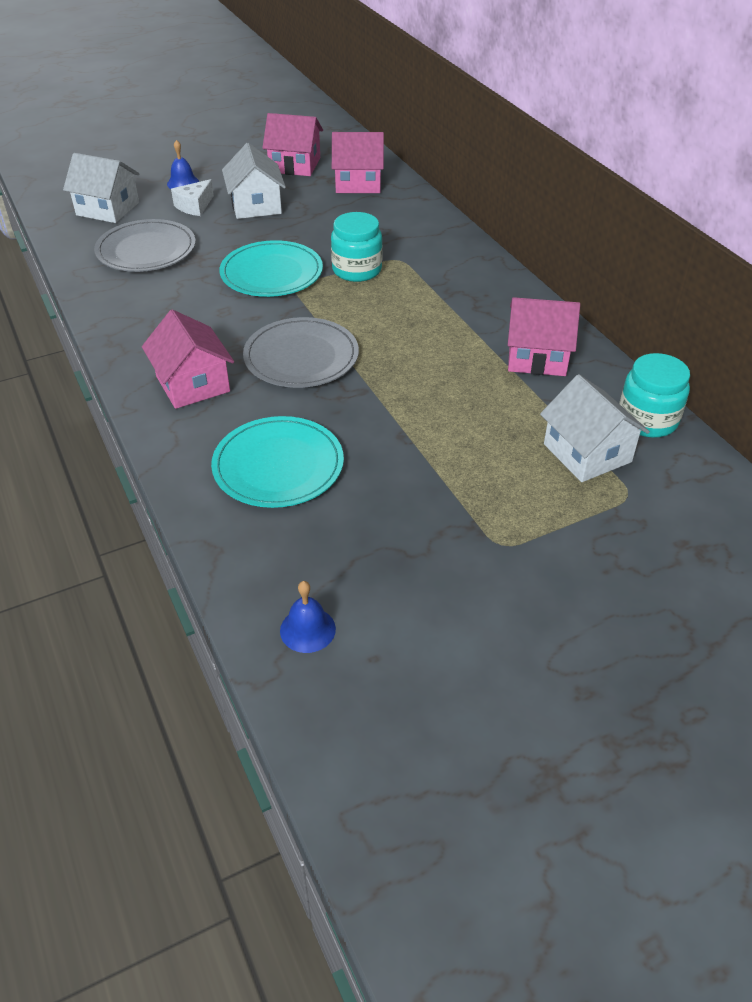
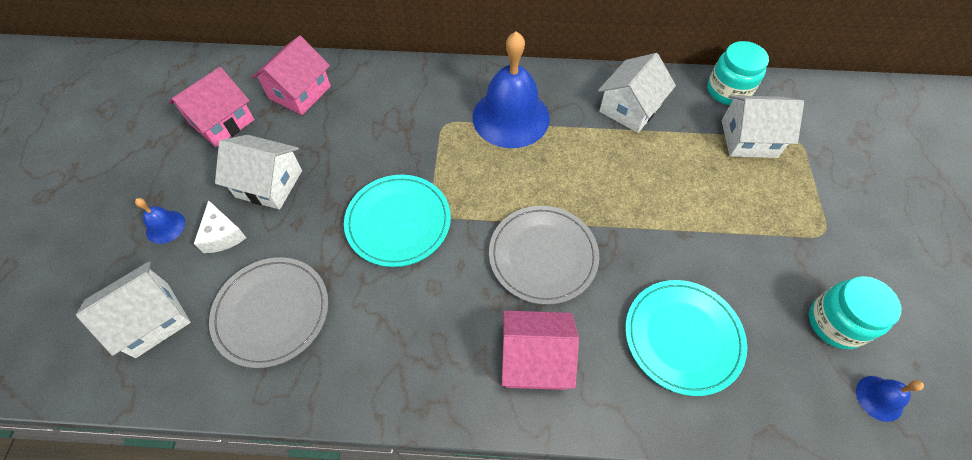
camera: 60 degrees left, 15 degrees up
turquoise jar [331,212,383,282] -> turquoise jar moved to [809,276,901,349]
pink house [508,297,580,376] -> white house [598,53,676,133]
none -> blue bell [473,31,550,148]

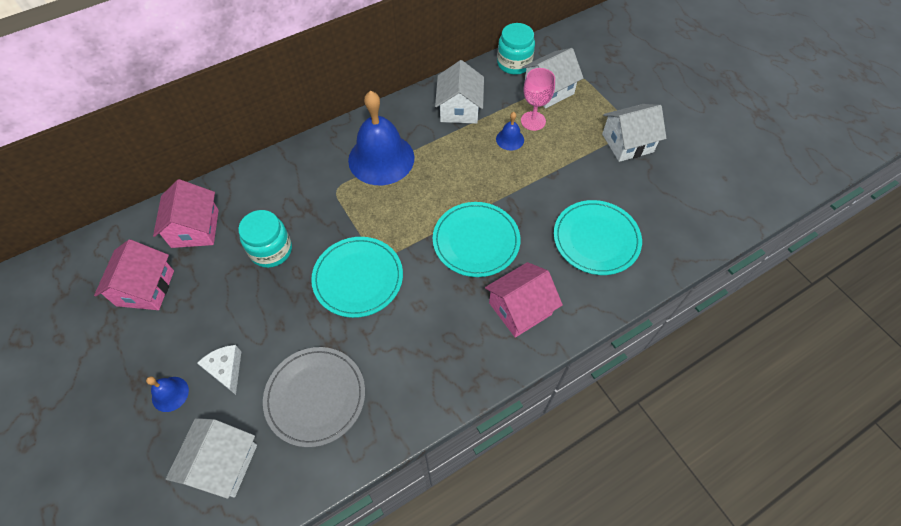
camera: 35 degrees left, 0 degrees up
white cheese [194,200,246,253] -> white cheese turned 150 degrees counterclockwise [197,345,241,395]
white house [215,135,302,210] -> white house moved to [602,104,666,162]
grey plate [489,206,599,305] -> turquoise plate [433,202,521,277]
turquoise jar [809,276,901,349] -> turquoise jar moved to [238,210,292,268]
blue bell [856,376,924,422] -> blue bell moved to [496,112,524,151]
none -> pink goblet [521,68,555,131]

